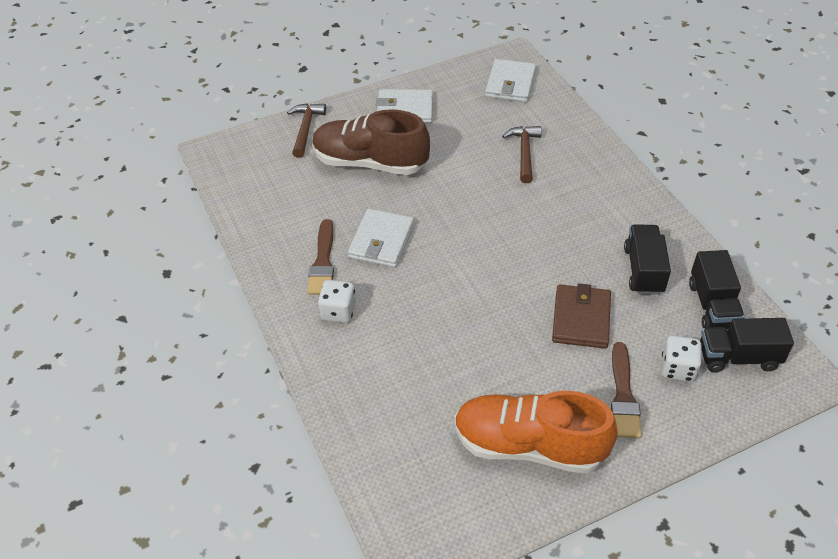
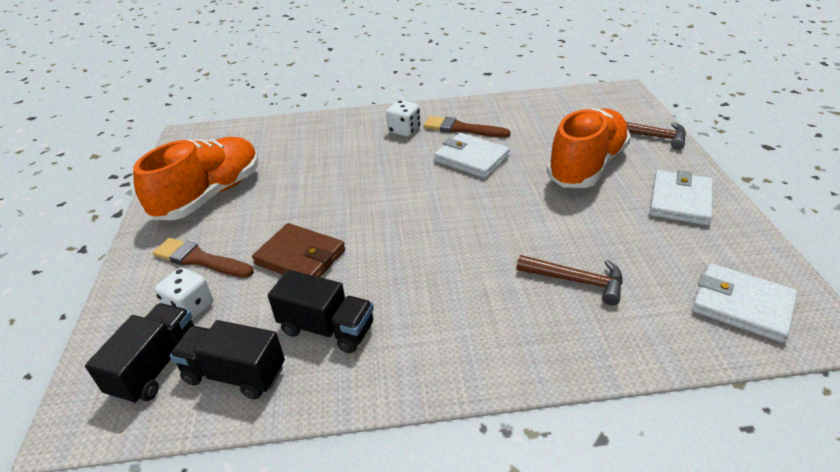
camera: 110 degrees right, 10 degrees down
brown shoe [312,109,430,175] -> orange shoe [547,108,631,188]

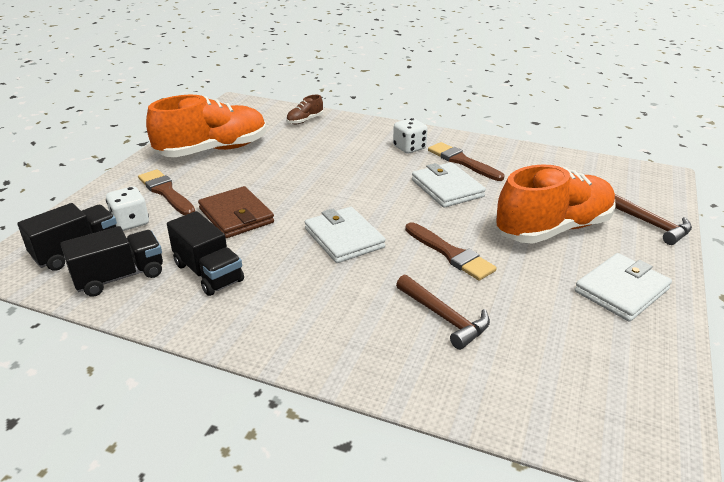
camera: 25 degrees right, 5 degrees down
black truck [170,320,285,399] -> black truck turned 105 degrees clockwise [60,226,163,297]
white wallet [692,263,798,343] -> white wallet moved to [305,207,386,263]
none -> brown shoe [286,95,323,124]
none -> brown brush [405,222,497,281]

